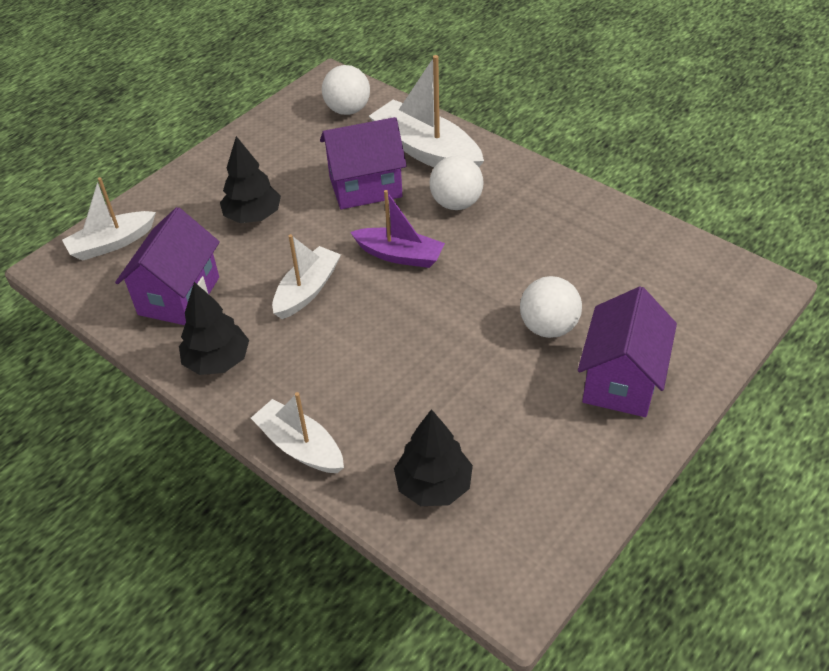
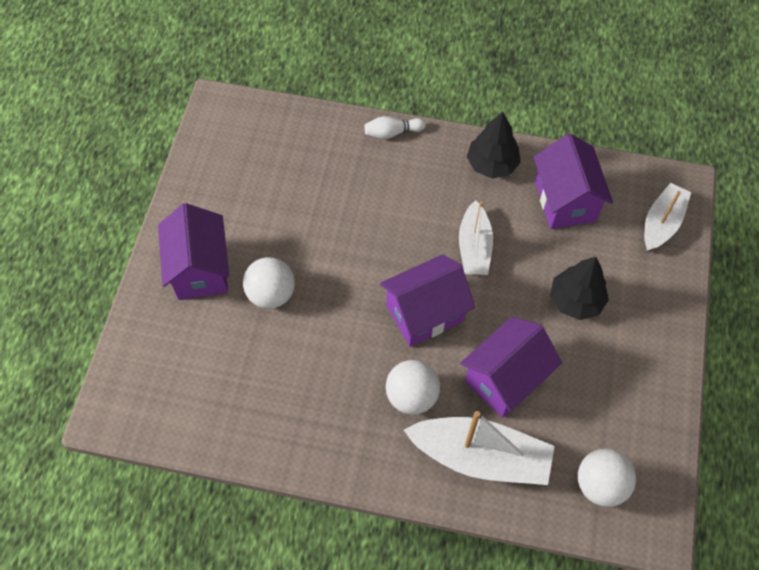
camera: 150 degrees right, 15 degrees up
white boat [251,392,344,473] -> white bowling pin [365,116,425,139]
purple boat [350,190,445,268] -> purple house [380,254,475,347]
black tree [394,409,473,506] -> none

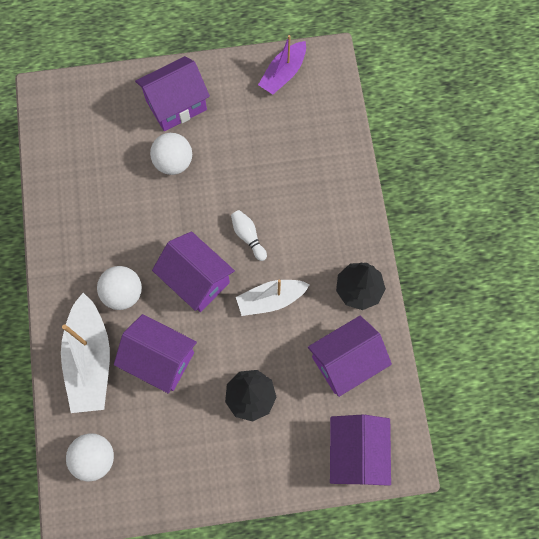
camera: 70 degrees right, 10 degrees up
white bowling pin [365,116,425,139] -> white bowling pin moved to [231,210,267,261]
white boat [644,183,691,251] -> purple house [330,415,391,486]
none -> purple boat [258,35,306,94]

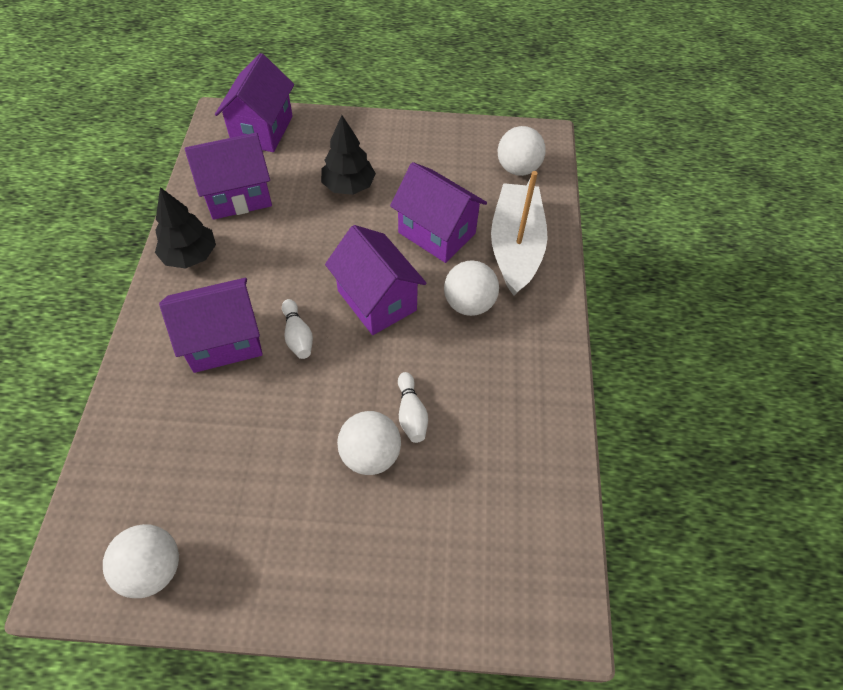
camera: 170 degrees left, 15 degrees down
purple house [135,56,210,131] -> purple house moved to [159,278,263,373]
white boat [236,280,310,316] -> none
purple boat [258,35,306,94] -> white ball [103,524,179,598]
none -> white bowling pin [398,372,428,443]

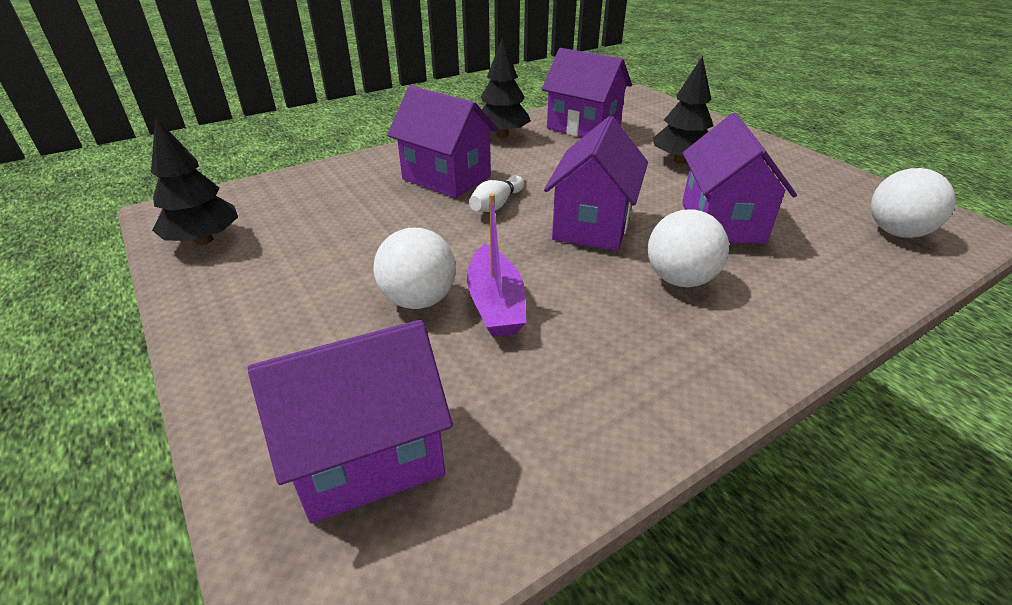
camera: 55 degrees right, 20 degrees down
white ball [103,524,179,598] -> black tree [151,117,238,245]
purple house [215,53,294,152] -> purple house moved to [248,320,453,523]
white bowling pin [398,372,428,443] -> purple boat [467,193,527,337]
white boat [491,171,548,296] -> none

